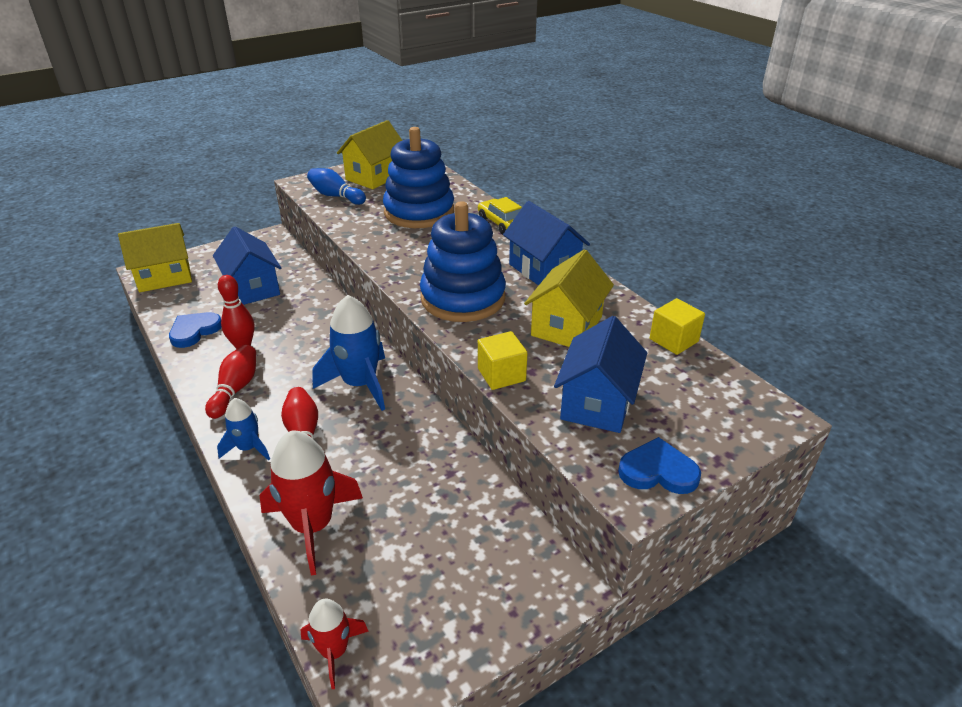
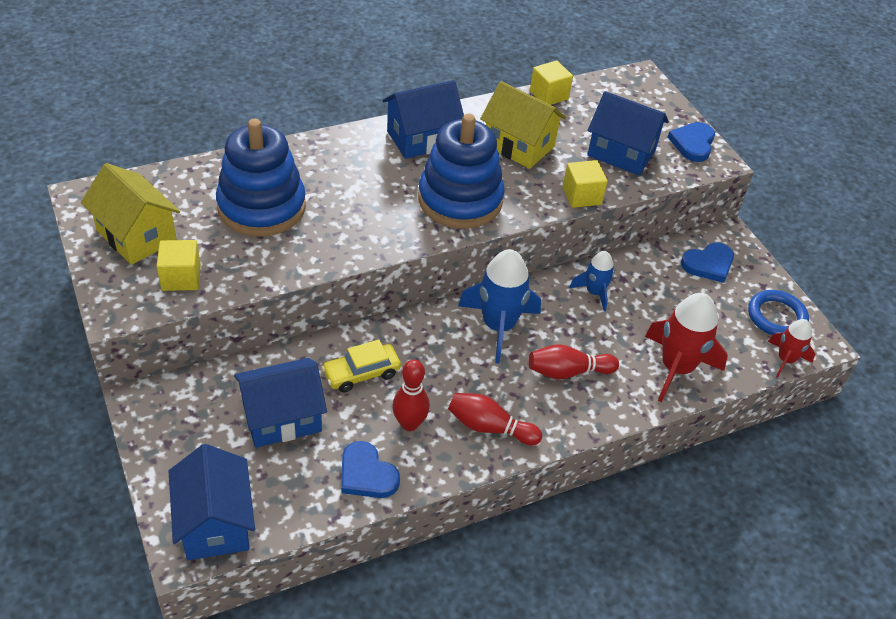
camera: 85 degrees left, 10 degrees up
yellow house [118,223,192,292] -> blue house [169,444,255,560]
blue rocket [217,398,270,461] -> blue rocket moved to [569,251,614,312]
blue bowling pin [307,168,366,205] -> yellow cube [157,240,201,291]
yellow car [478,197,522,234] -> yellow car moved to [322,340,401,392]
none -> blue heart [681,243,734,283]
none -> blue ring [748,290,809,335]

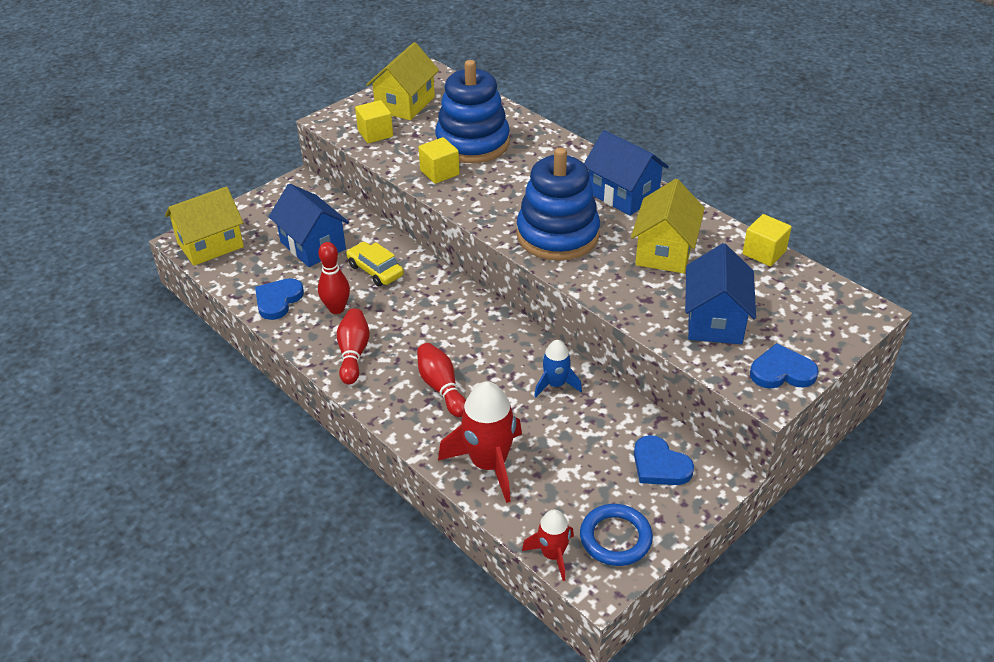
camera: 75 degrees right, 5 degrees down
blue house [169,444,255,560] -> yellow house [165,187,244,266]
blue rocket [458,249,541,363] -> none
yellow cube [563,160,608,208] -> yellow cube moved to [419,137,460,184]

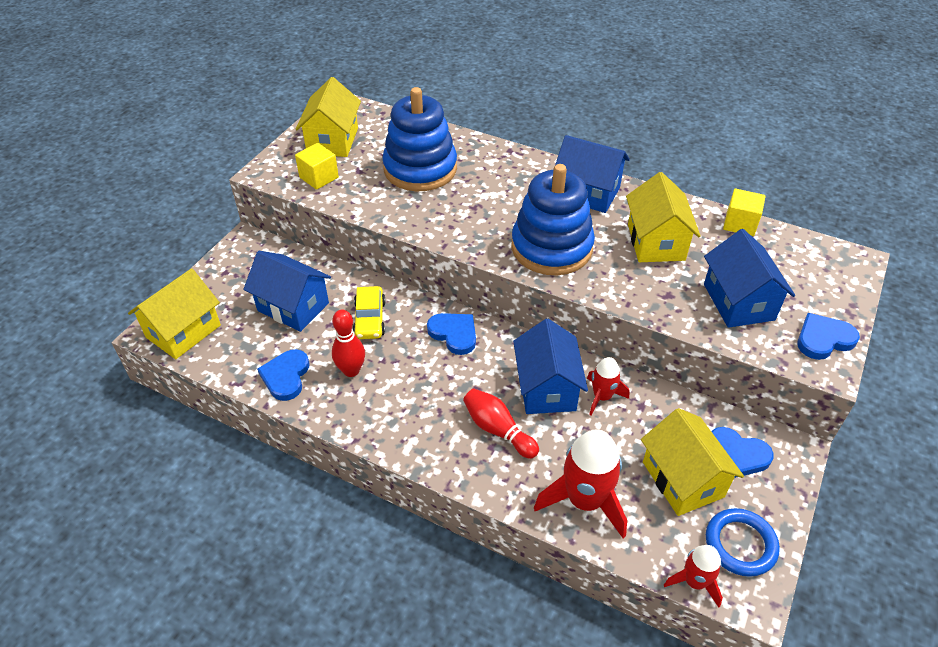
camera: 20 degrees left, 5 degrees up
red bowling pin [337,308,370,384] -> none
yellow car [346,242,404,286] -> yellow car turned 120 degrees counterclockwise [353,286,386,339]
yellow cube [419,137,460,184] -> none
blue rocket [534,340,582,398] -> red rocket [587,357,629,416]
none -> blue heart [427,313,476,355]
none -> blue house [513,319,588,414]
none -> yellow house [641,408,744,516]

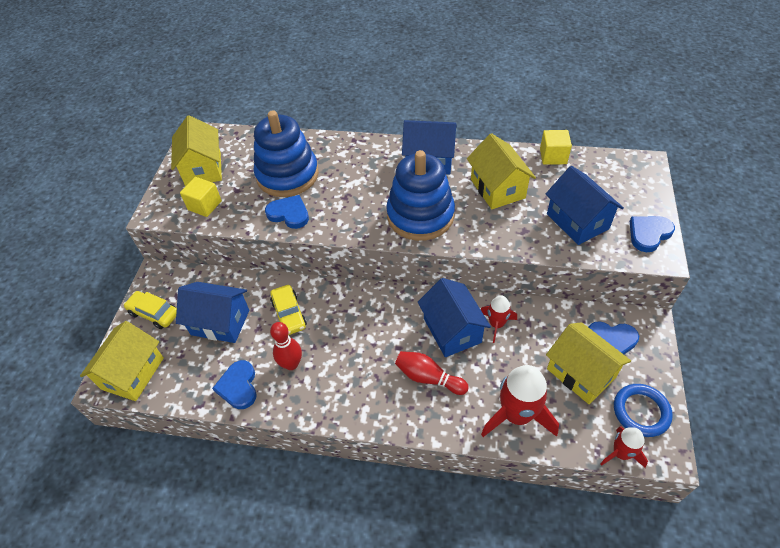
camera: 15 degrees left, 5 degrees up
blue heart [427,313,476,355] -> blue heart moved to [265,195,309,229]
none -> yellow car [123,291,177,329]

